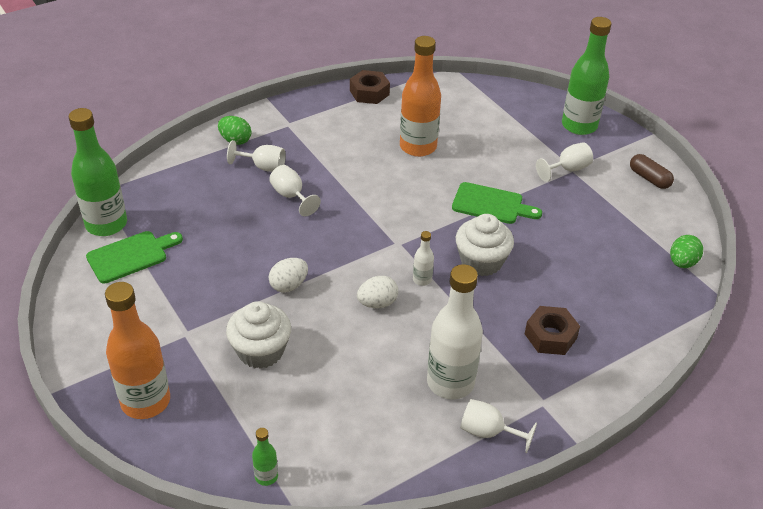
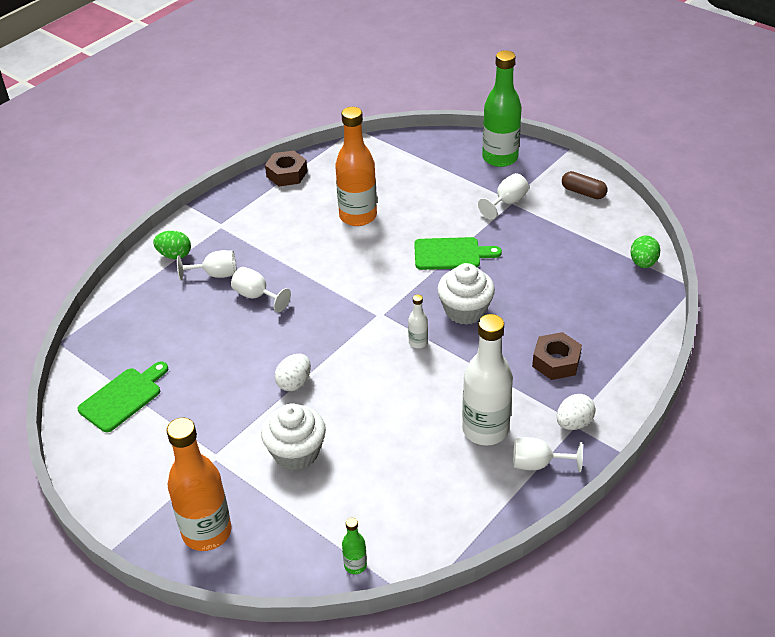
camera: 15 degrees left, 0 degrees up
green bottle [68,108,127,236] -> none
white egg [357,276,398,308] -> white egg moved to [557,394,596,430]

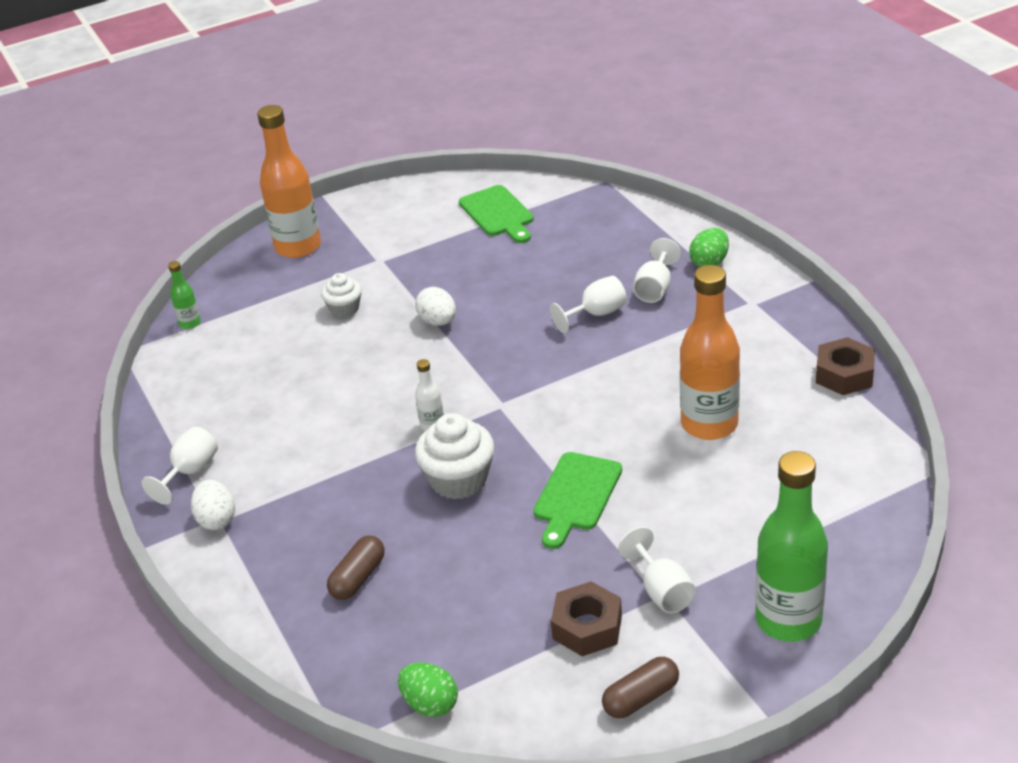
camera: 115 degrees right, 5 degrees down
white cupcake [261,403,326,470] -> white cupcake [321,273,362,318], size x0.59
white bottle [462,314,513,445] -> none
brown nut [532,332,582,380] -> brown nut moved to [551,581,622,656]
none -> brown capsule [327,536,385,600]

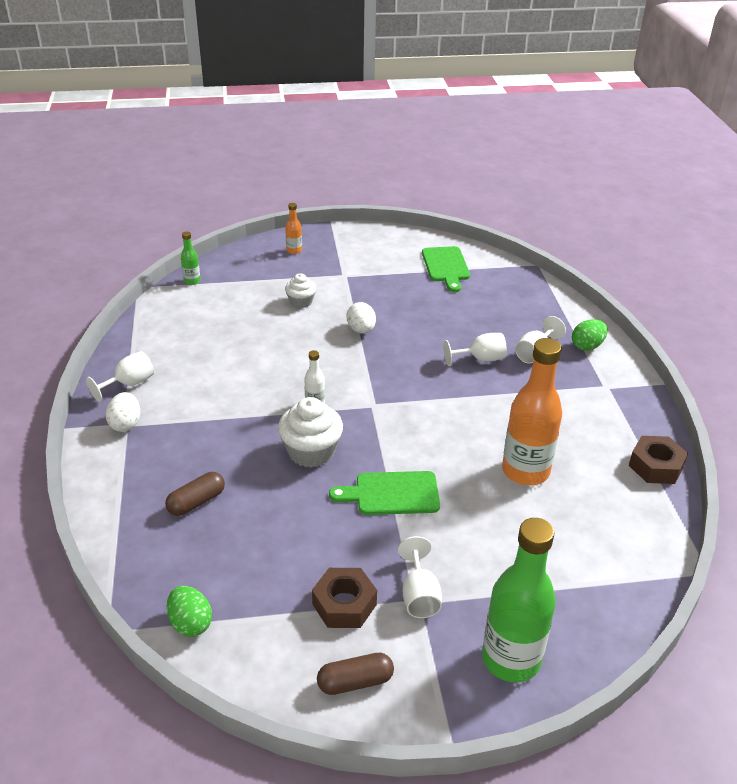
camera: 15 degrees right, 0 degrees up
orange bottle [257,105,321,258] -> orange bottle [285,203,302,254], size x0.44
green cutting board [533,452,622,549] -> green cutting board turned 45 degrees clockwise [329,471,440,515]

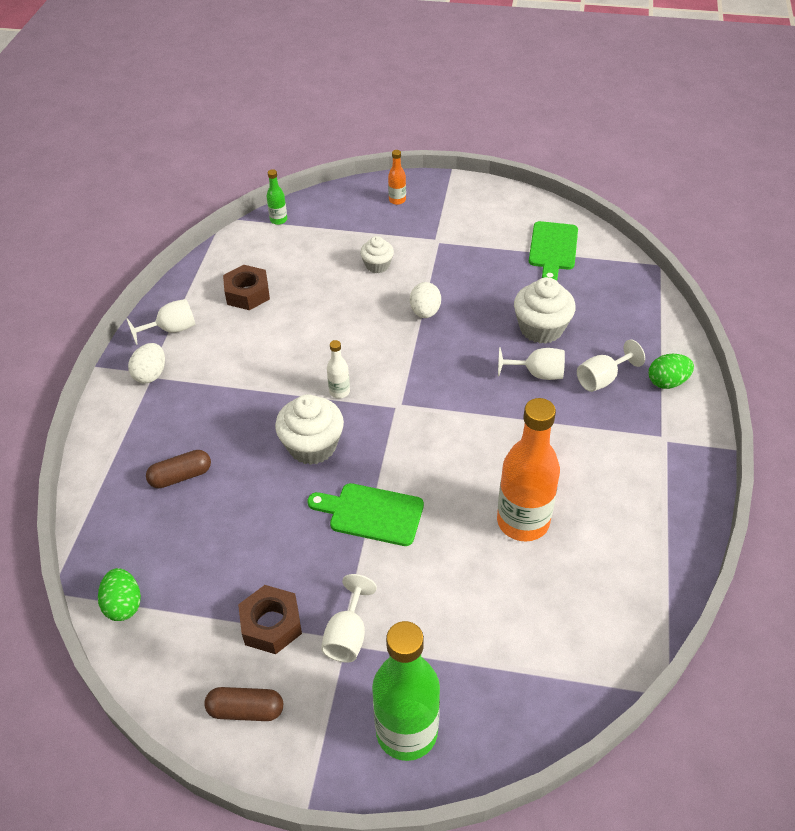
camera: 20 degrees right, 10 degrees up
brown nut [629,436,688,484] -> brown nut moved to [223,265,270,310]
none -> white cupcake [514,277,576,344]

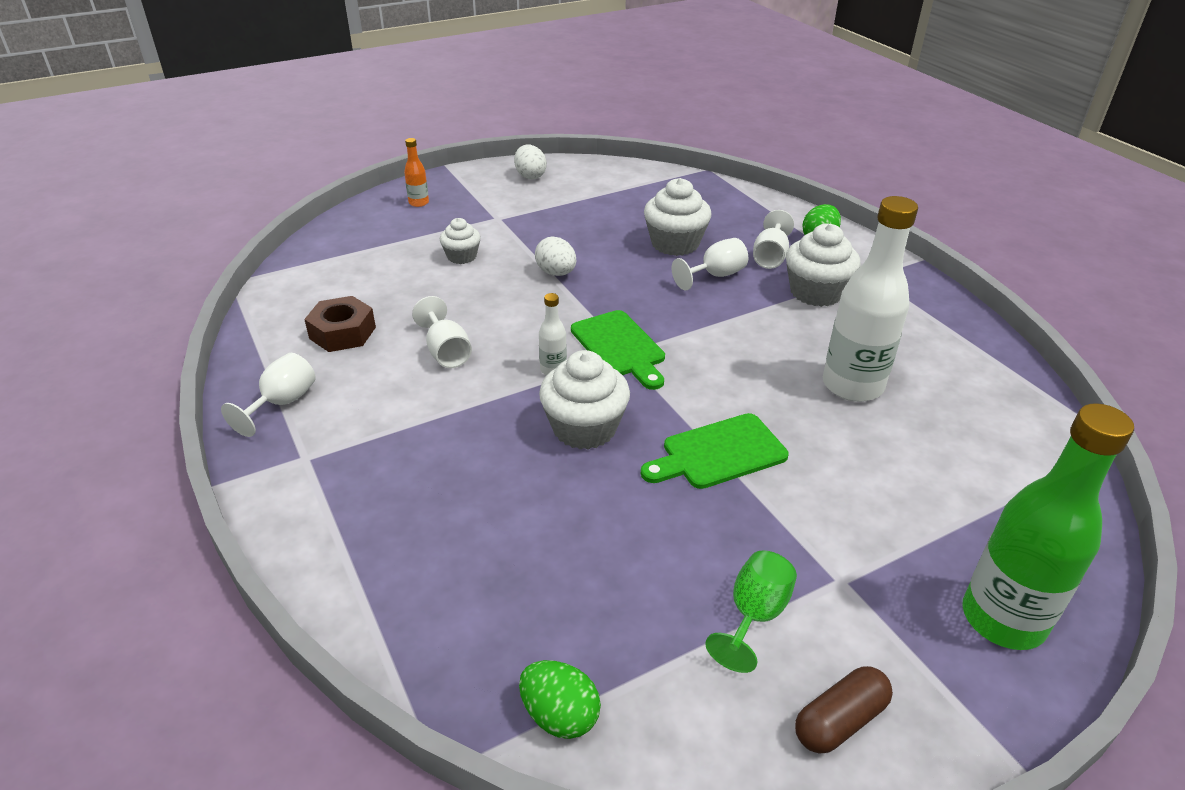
camera: 40 degrees left, 10 degrees down
white egg [128,343,165,383] -> white egg moved to [514,144,547,179]
brown capsule [146,450,211,488] -> none
brown nut [238,585,302,654] -> green goblet [705,550,797,673]
green bottle [267,169,287,225] -> none
white goblet [321,574,377,663] -> white goblet moved to [412,296,472,368]
orange bottle [497,398,560,541] -> white bottle [823,196,918,402]
green cutting board [529,221,578,281] -> green cutting board moved to [571,310,665,390]
none -> white cupcake [786,224,861,307]

